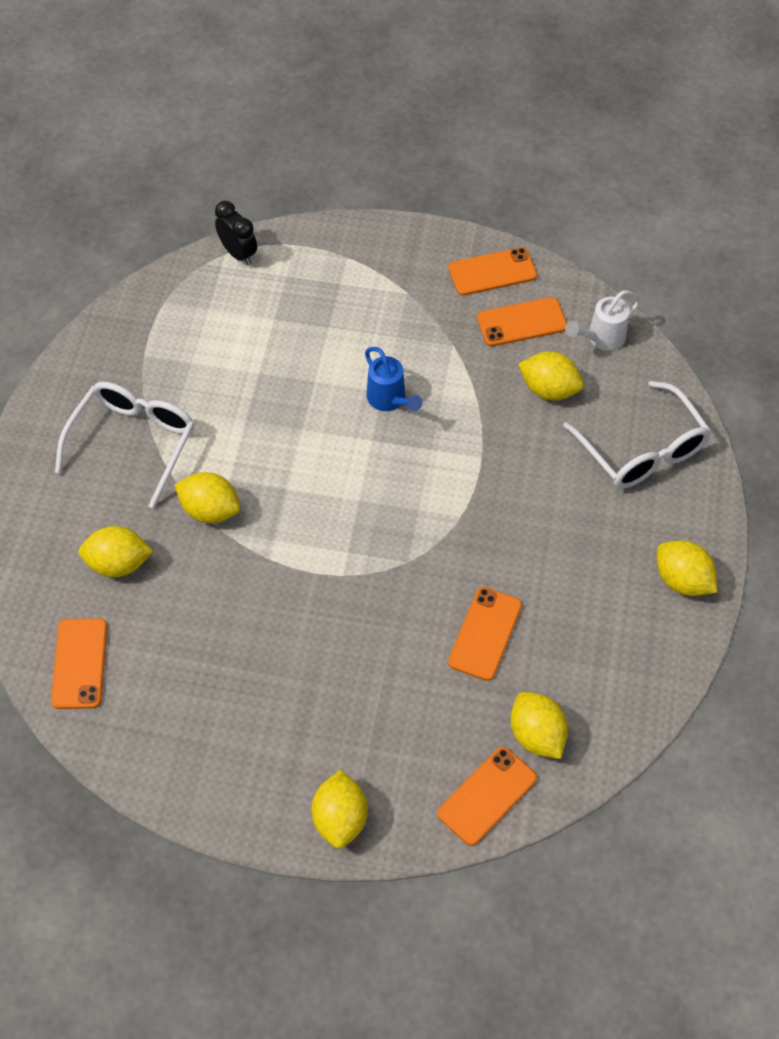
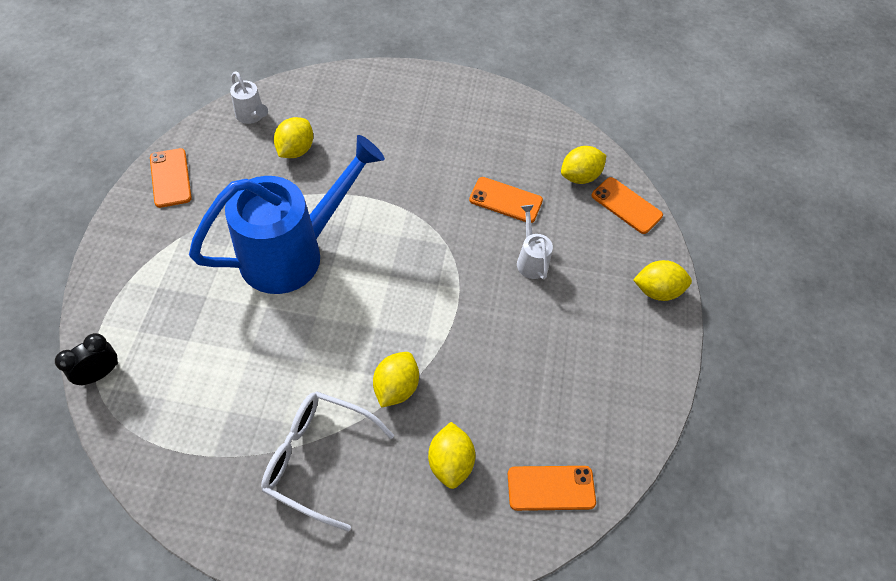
camera: 95 degrees left, 0 degrees up
blue watering can [365,347,422,411] -> blue watering can [189,135,385,294], size x2.47
orange phone [477,297,567,346] -> none
white glasses [563,381,711,489] -> none
yellow lemon [657,540,717,596] -> none
none -> white watering can [517,205,553,280]

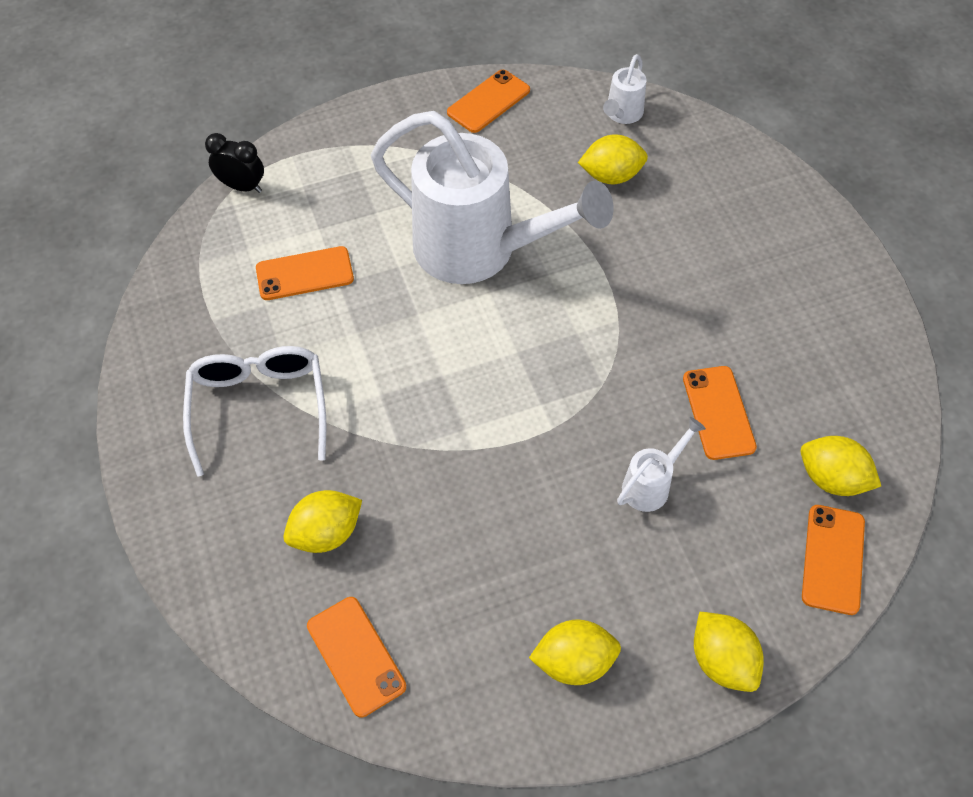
camera: 65 degrees right, 0 degrees up
blue watering can [189,135,385,294] -> white watering can [371,111,613,284]
yellow lemon [373,352,419,408] -> yellow lemon moved to [529,619,621,685]
none -> orange phone [256,246,354,300]

